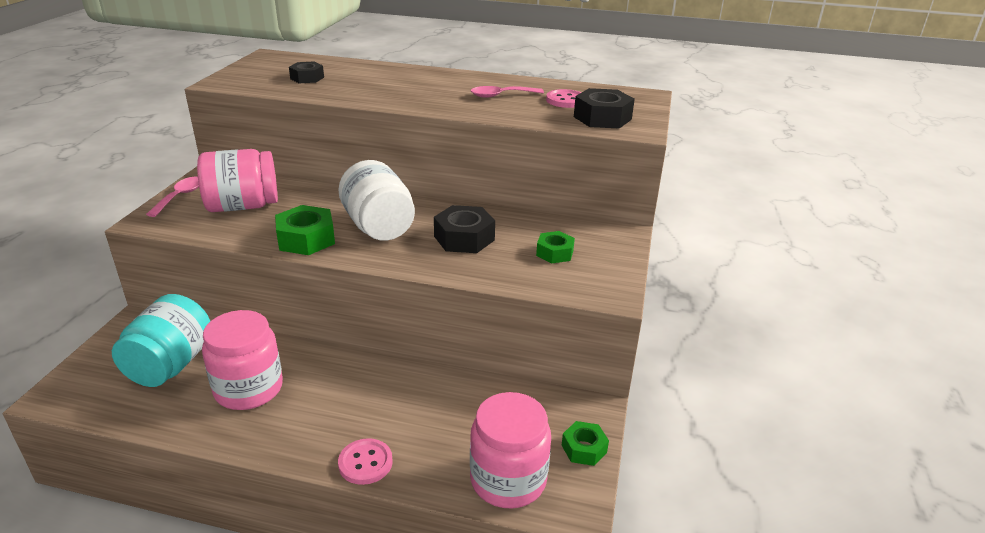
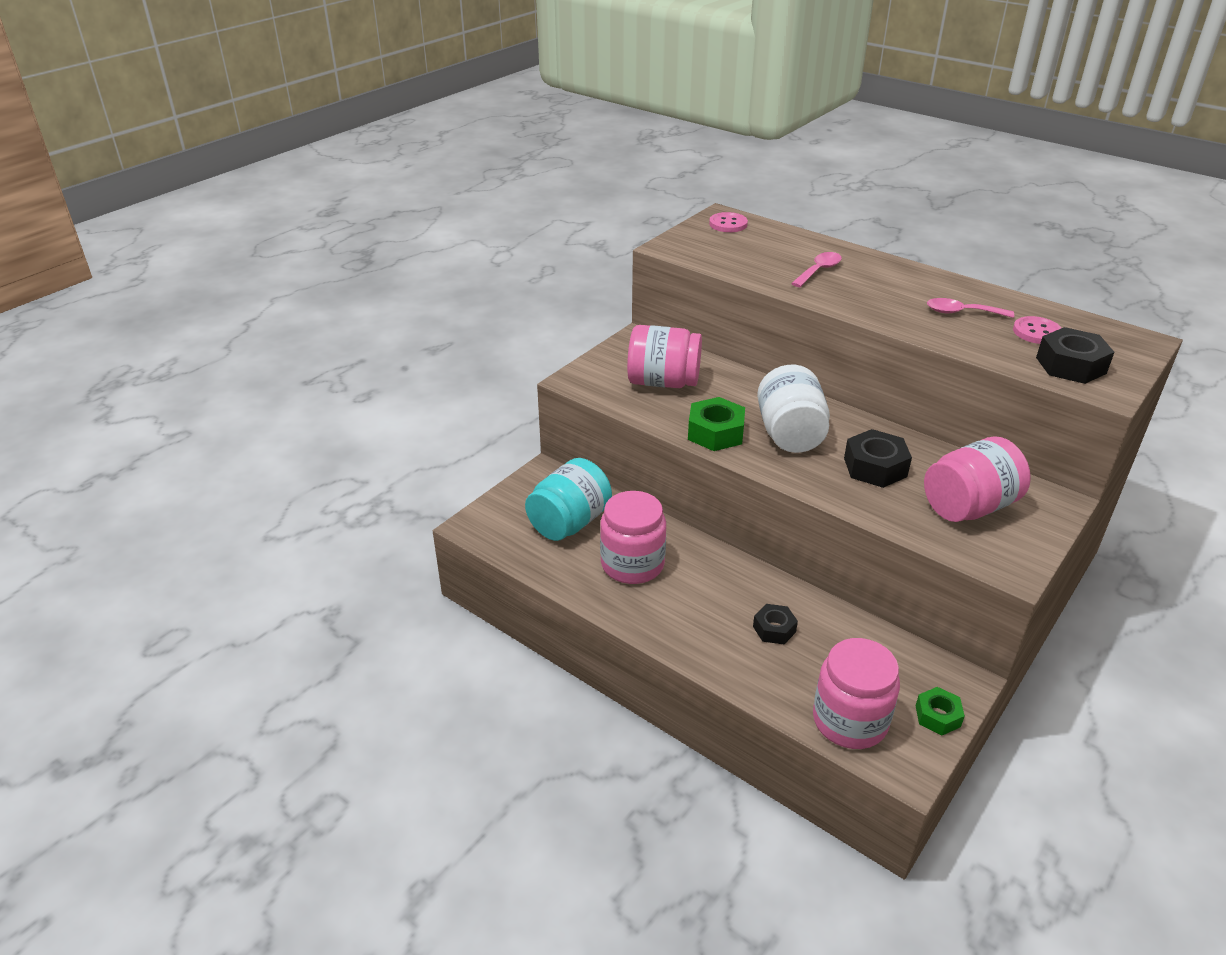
camera: 25 degrees right, 5 degrees up
pink spoon [146,177,199,217] -> pink spoon moved to [791,252,842,287]
black nut [289,62,324,83] -> black nut moved to [753,604,798,644]
pink button [338,438,393,485] -> pink button moved to [709,212,748,232]
green nut [536,231,575,264] -> pink jar [924,436,1031,522]

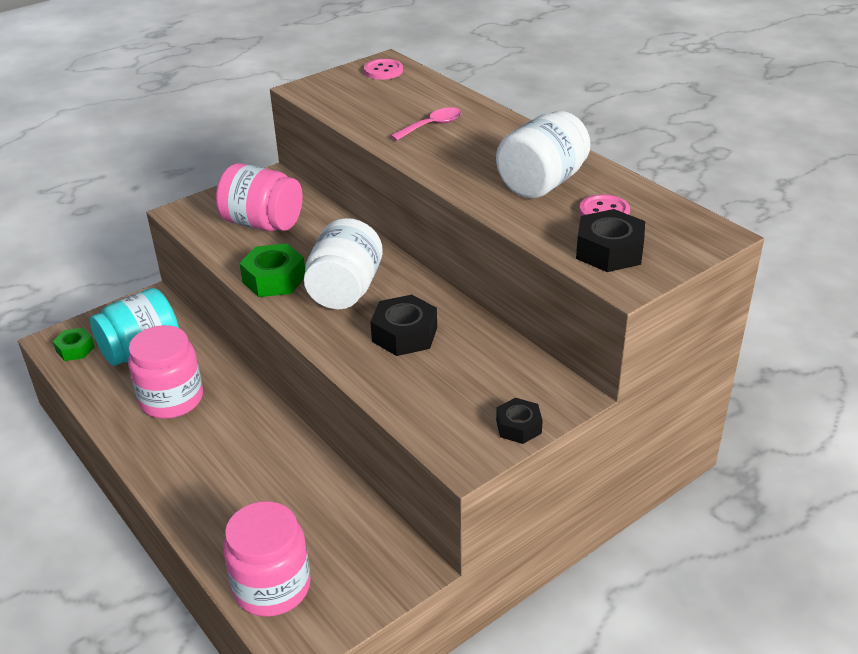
camera: 15 degrees right, 0 degrees up
black nut [753,604,798,644] -> black nut moved to [496,398,543,444]
green nut [916,687,965,735] -> green nut moved to [53,328,95,361]
pink jar [924,436,1031,522] -> none
pink spoon [927,298,1014,318] -> white jar [496,111,590,199]

